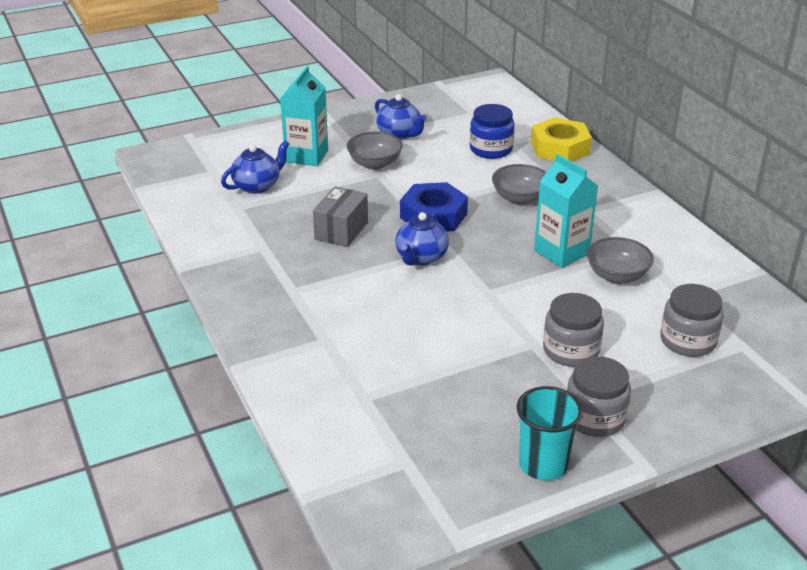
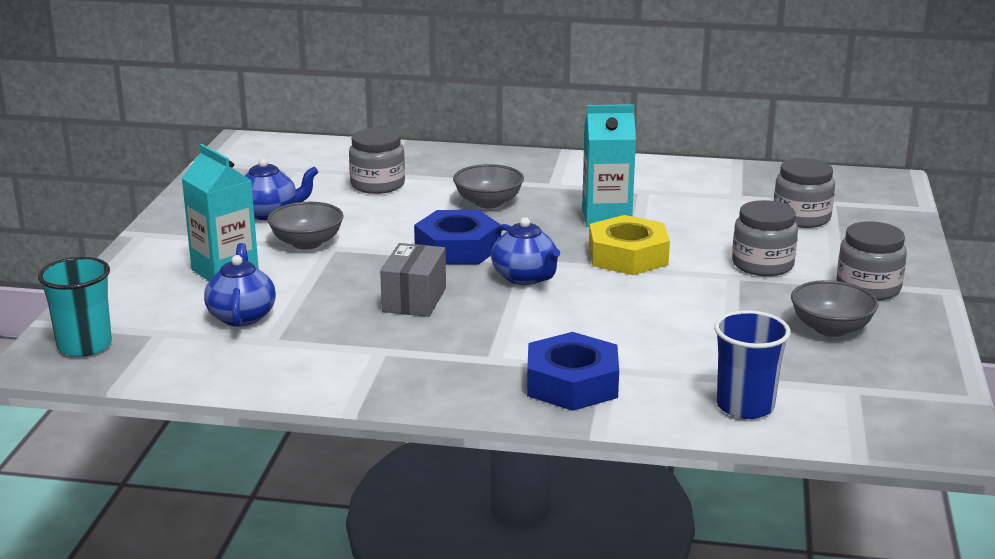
camera: 55 degrees left, 10 degrees down
grey box [313,186,368,247] -> grey box turned 45 degrees clockwise [380,243,446,317]
blue jar [470,104,515,159] -> grey jar [349,128,405,194]
turquoise cup [516,386,583,481] -> turquoise cup moved to [38,257,112,357]
yellow nut [531,117,592,162] -> yellow nut moved to [589,215,670,275]
grey bowl [587,237,654,284] -> grey bowl moved to [791,280,878,337]
none -> blue nut [527,332,619,411]
none -> blue cup [714,310,791,419]

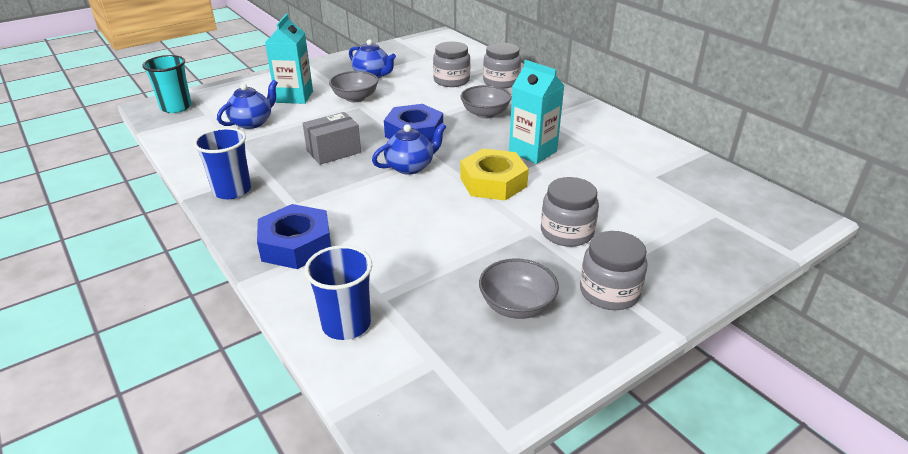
camera: 45 degrees right, 10 degrees up
blue teapot [491,217,560,285] -> blue teapot turned 135 degrees counterclockwise [372,123,446,175]
grey jar [774,158,835,228] -> grey jar moved to [483,43,521,88]
none -> blue cup [193,127,251,199]

